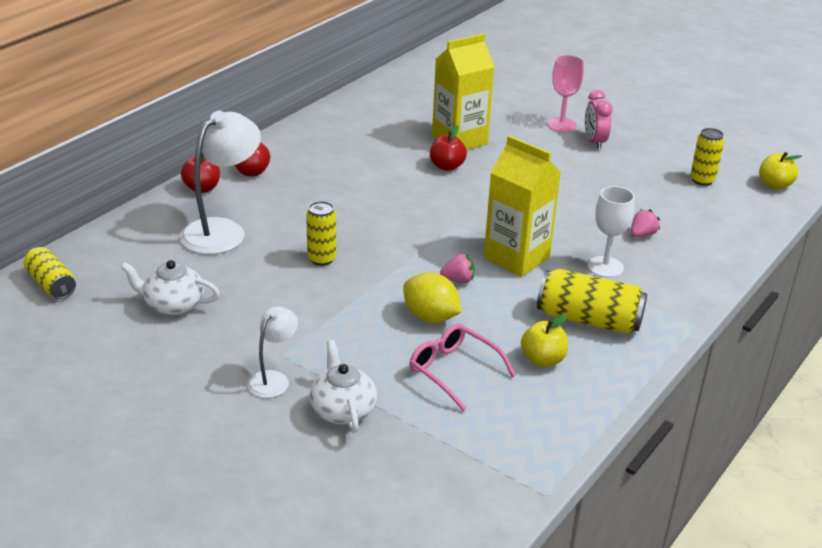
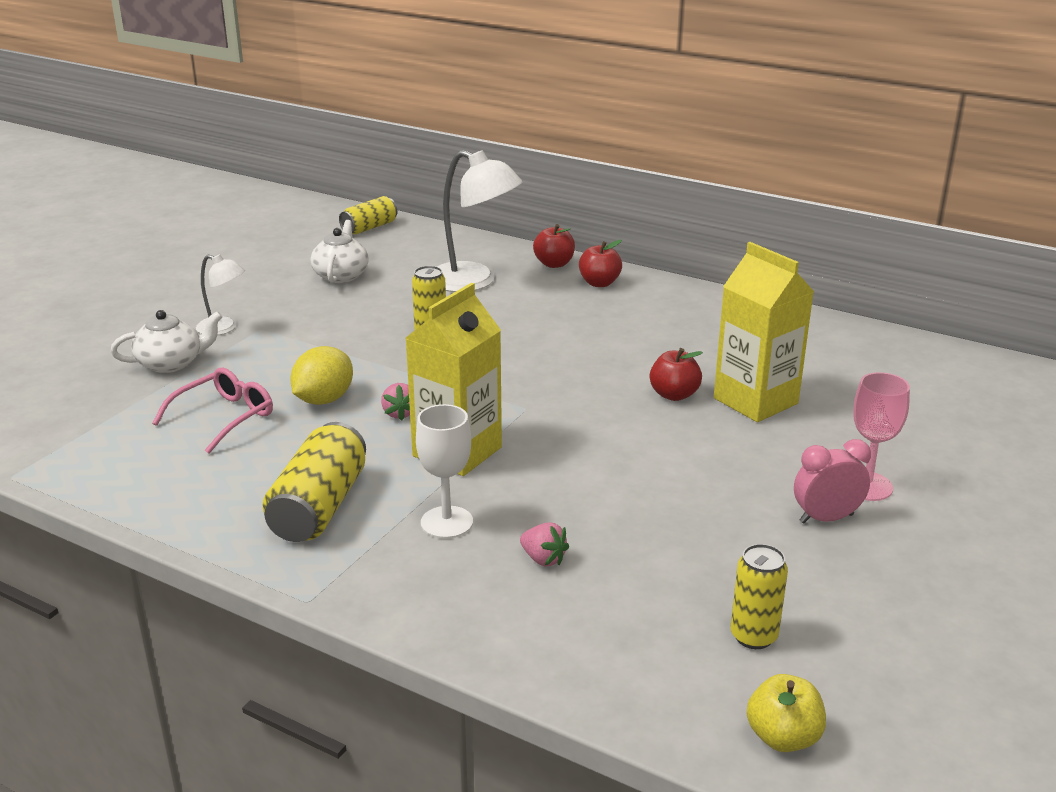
camera: 85 degrees right, 5 degrees down
yellow apple [521,314,568,367] -> none

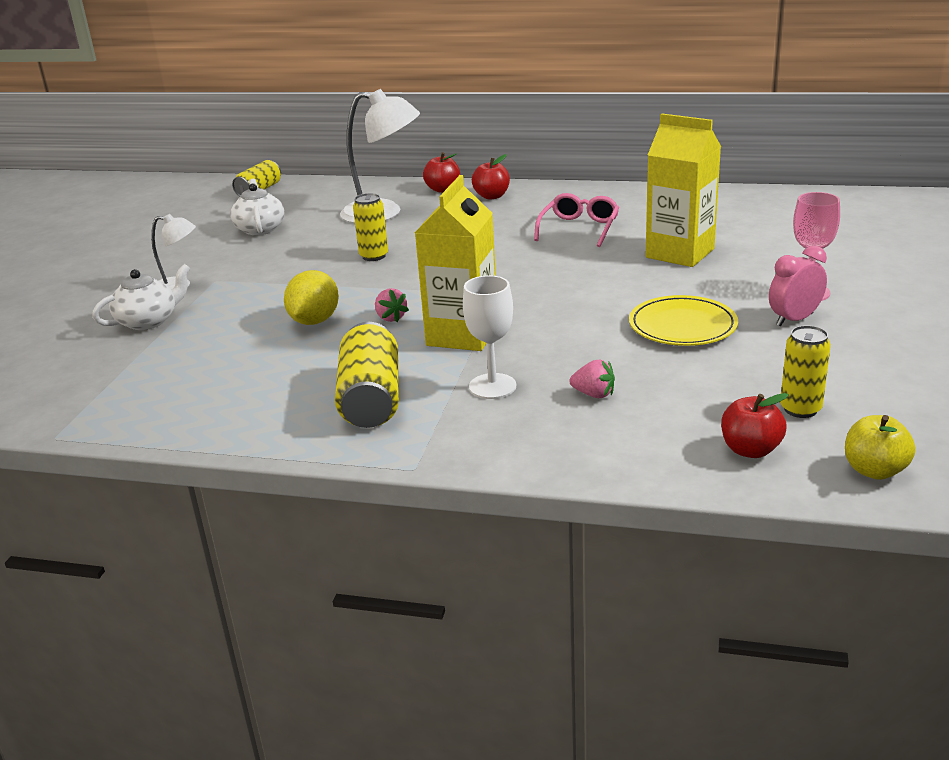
camera: 15 degrees left, 0 degrees up
pink glasses [153,367,273,454] -> pink glasses moved to [534,193,619,247]
red apple [650,348,703,401] -> red apple moved to [721,393,789,458]
none -> yellow plate [629,295,738,346]

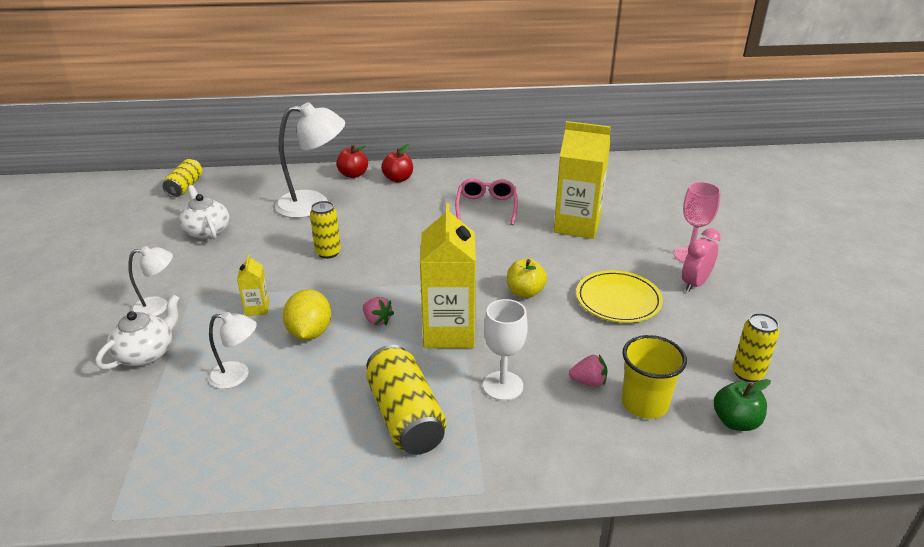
camera: 20 degrees left, 5 degrees up
red apple [721,393,789,458] -> green apple [714,379,771,431]
yellow apple [845,415,916,480] -> yellow apple moved to [507,259,547,298]
none -> white lamp [208,312,257,389]
none -> yellow carton [237,254,270,316]
none -> yellow cup [621,335,687,419]

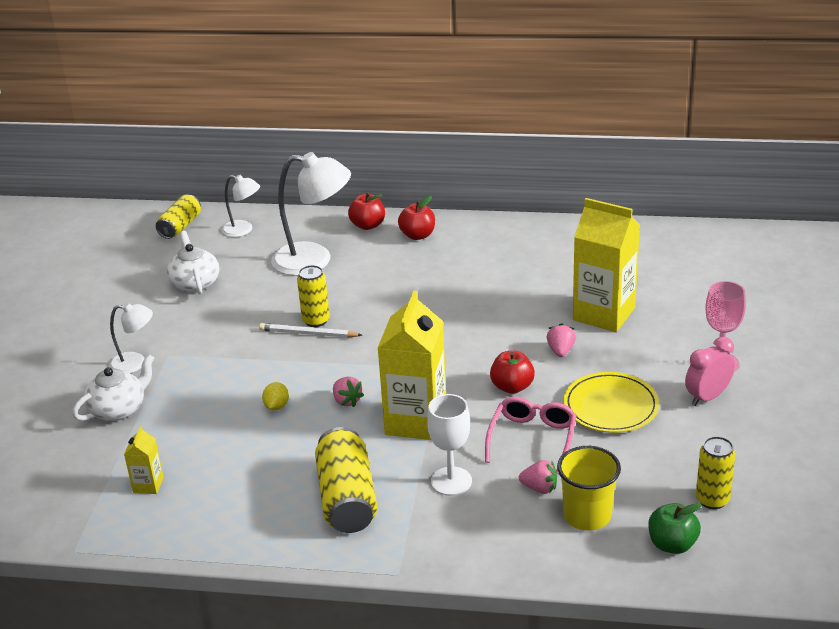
camera: 15 degrees right, 0 degrees up
white lamp [208,312,257,389] -> white lamp moved to [221,175,260,237]
yellow carton [237,254,270,316] -> yellow carton moved to [124,426,164,494]
yellow lemon [283,289,332,340] -> yellow lemon [262,382,289,410], size x0.54
pink glasses [455,179,518,225] -> pink glasses moved to [485,397,577,474]
yellow apple [507,259,547,298] -> red apple [490,351,535,394]
none -> white pencil [259,323,362,338]
none -> pink strawberry [547,323,576,357]

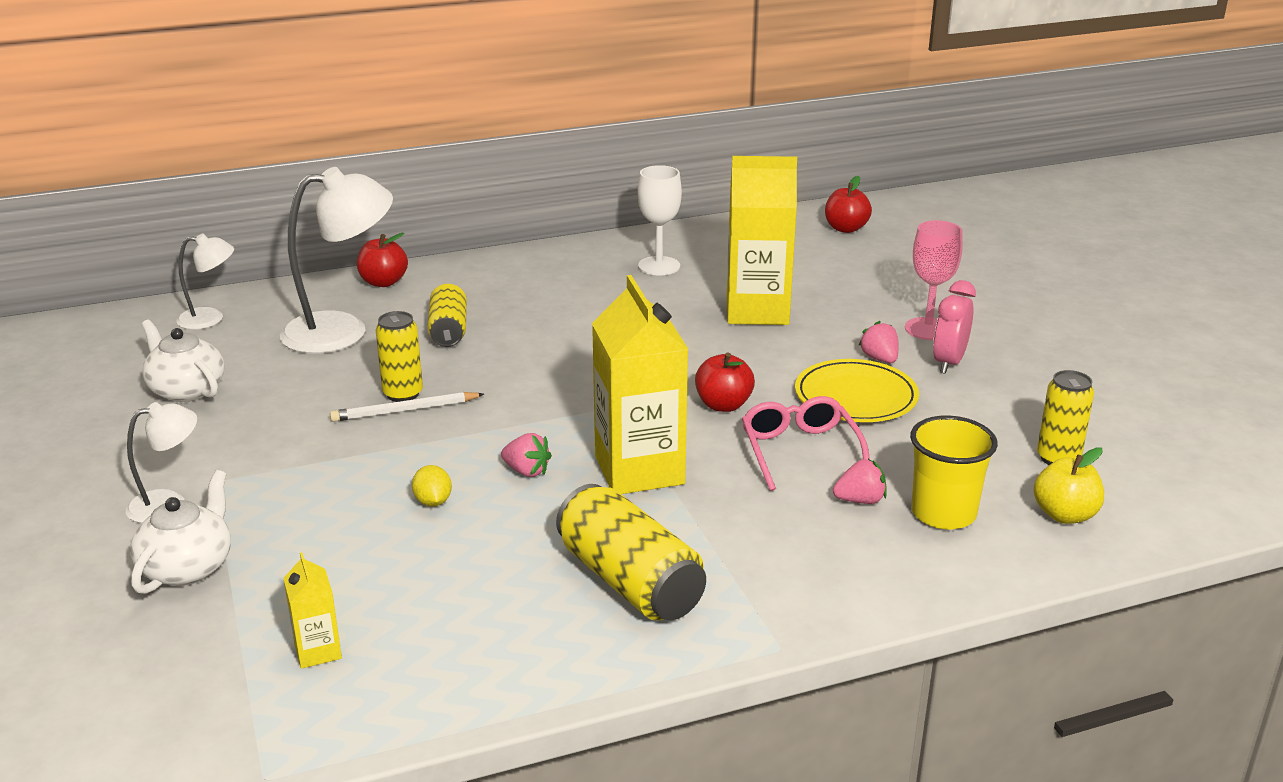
camera: 30 degrees left, 5 degrees down
yellow can [156,195,201,239] -> yellow can moved to [428,284,467,347]
red apple [398,196,435,240] -> red apple moved to [825,176,872,233]
white goblet [427,394,472,496] -> white goblet moved to [638,165,682,275]
pink strawberry [547,323,576,357] -> pink strawberry moved to [858,321,899,363]
green apple [649,503,702,554] -> yellow apple [1034,447,1104,524]

